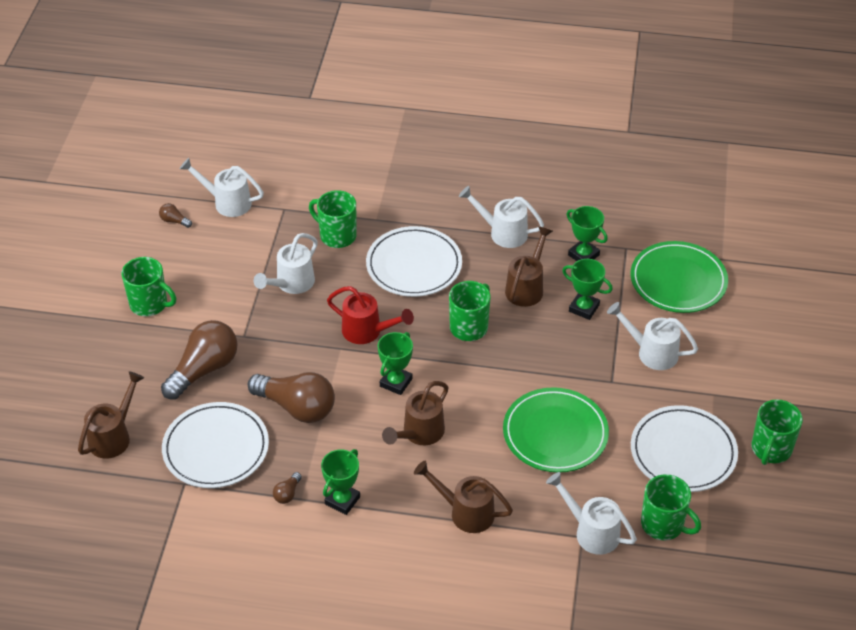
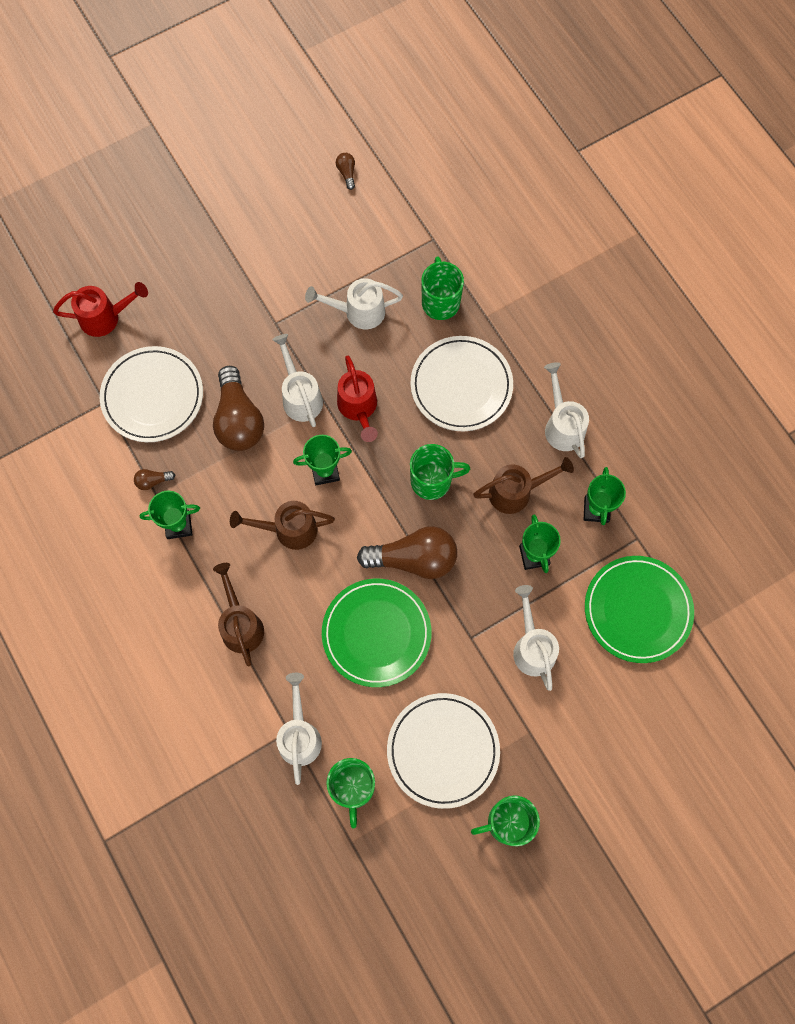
camera: 50 degrees right, 25 degrees up
brown watering can [78,371,144,459] -> red watering can [53,282,148,337]
green mug [121,257,176,316] -> none
brown light bulb [161,320,238,400] -> brown light bulb moved to [357,526,457,579]
white watering can [180,158,264,217] -> white watering can moved to [272,334,323,427]

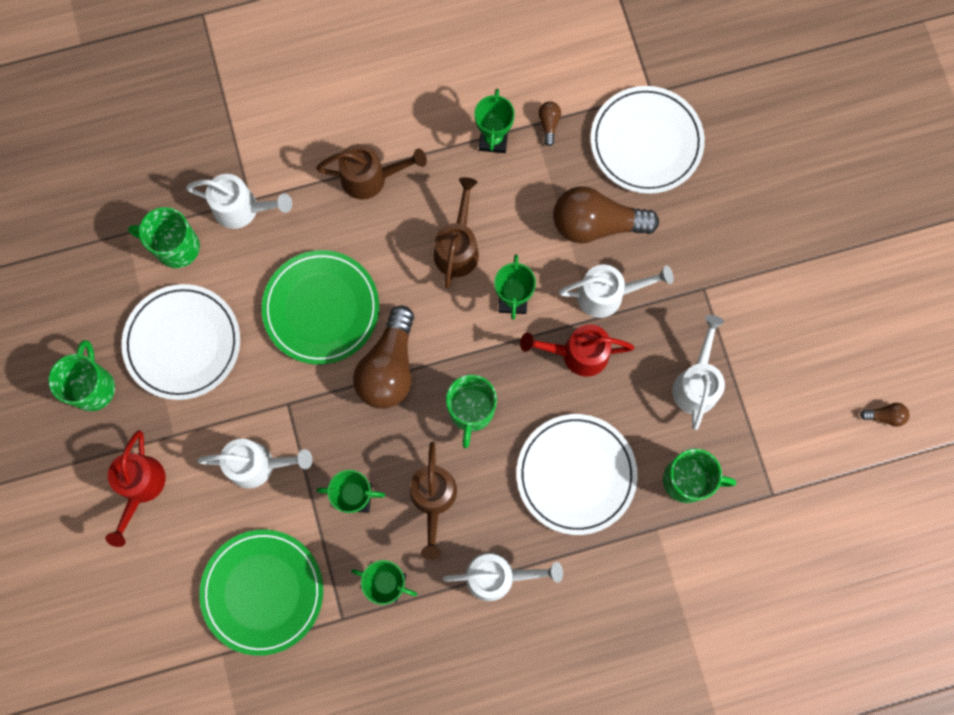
camera: 105 degrees right, 5 degrees up
red watering can [53,282,148,337] -> red watering can moved to [105,430,166,547]

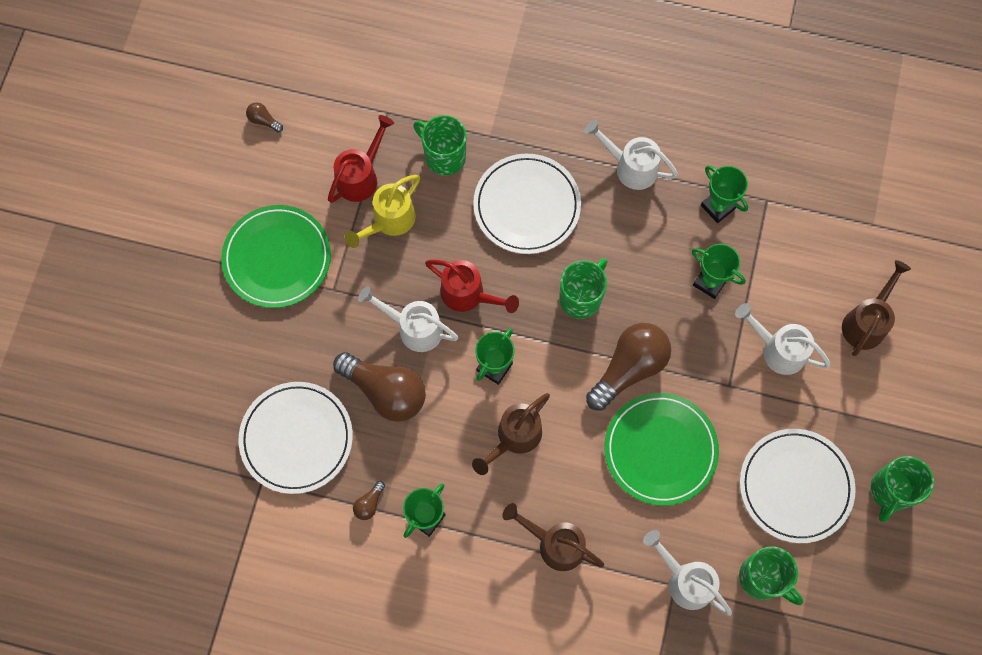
camera: 150 degrees left, 5 degrees down
red watering can [105,430,166,547] -> red watering can moved to [328,115,394,203]
green plate [199,530,323,656] -> green plate moved to [221,205,331,308]
brown watering can [410,442,457,560] -> brown watering can moved to [842,260,911,356]
white watering can [672,315,725,430] -> yellow watering can [345,175,420,248]

